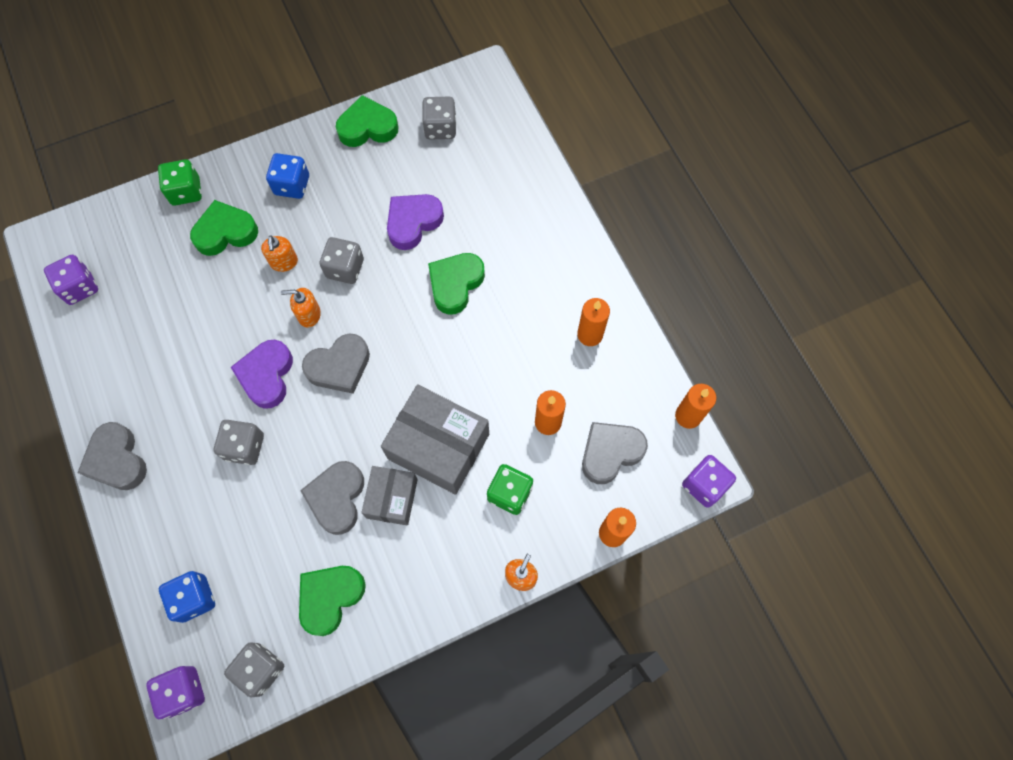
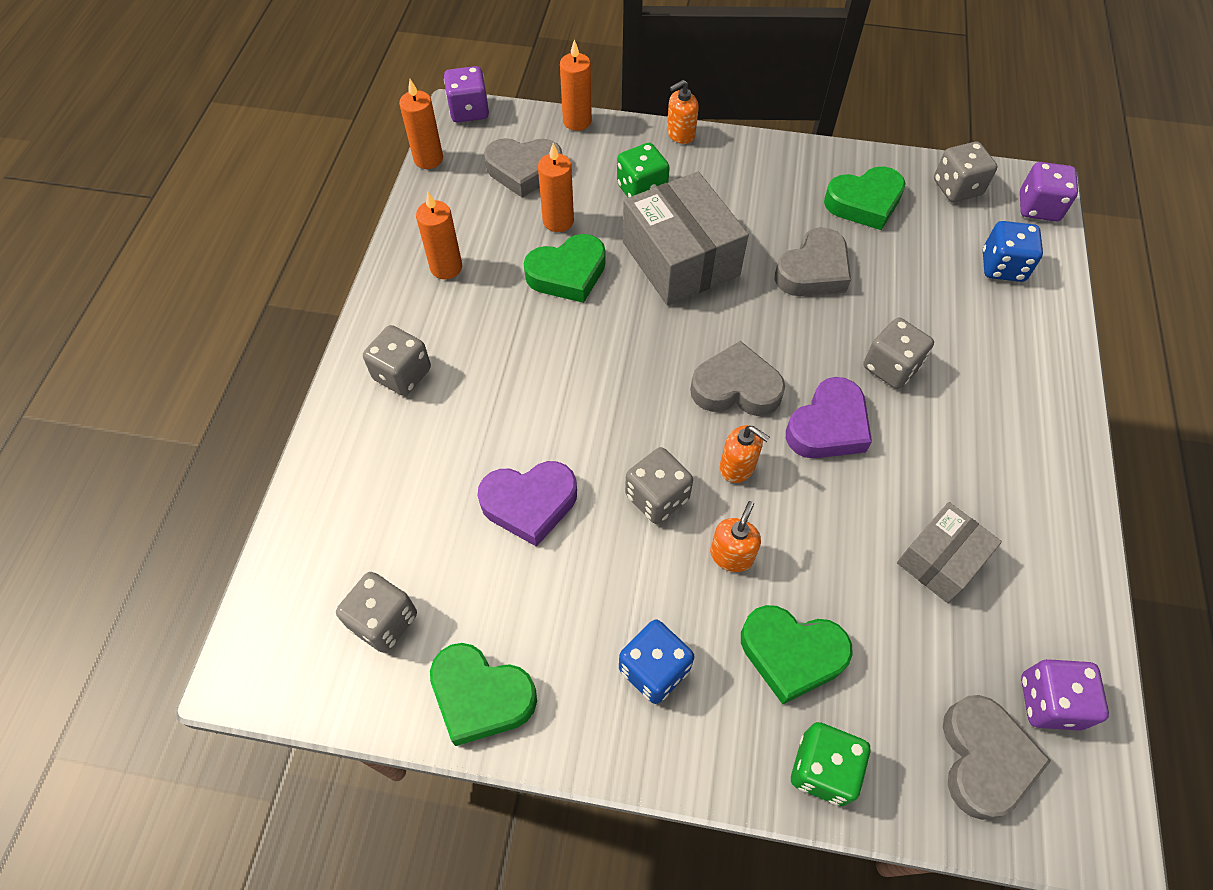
camera: 145 degrees left, 10 degrees down
grey heart [78,422,147,490] -> grey heart moved to [943,695,1051,820]
grey box [361,466,418,525] -> grey box moved to [897,502,1002,603]
green heart [428,253,485,315] -> green heart moved to [524,234,606,303]
none -> grey dice [363,325,431,396]

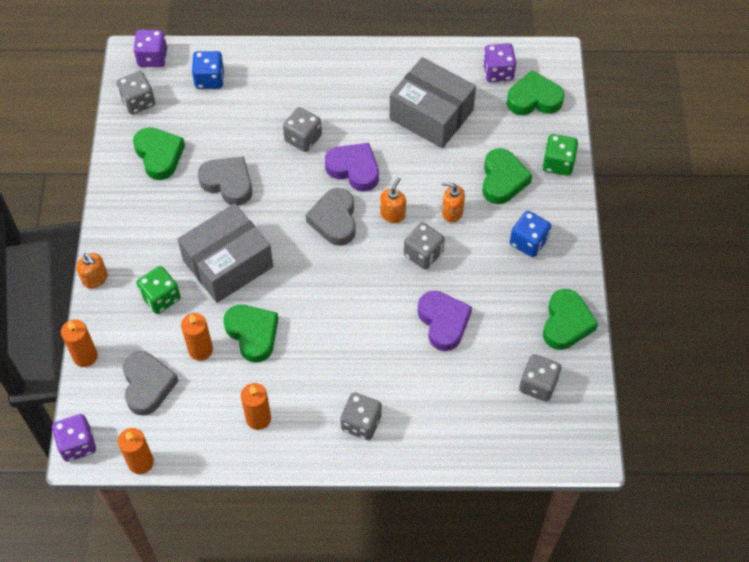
camera: 100 degrees left, 0 degrees up
grey box [897,502,1002,603] -> grey box [390,57,476,148], size x1.69
grey heart [943,695,1051,820] -> green heart [507,70,564,115]

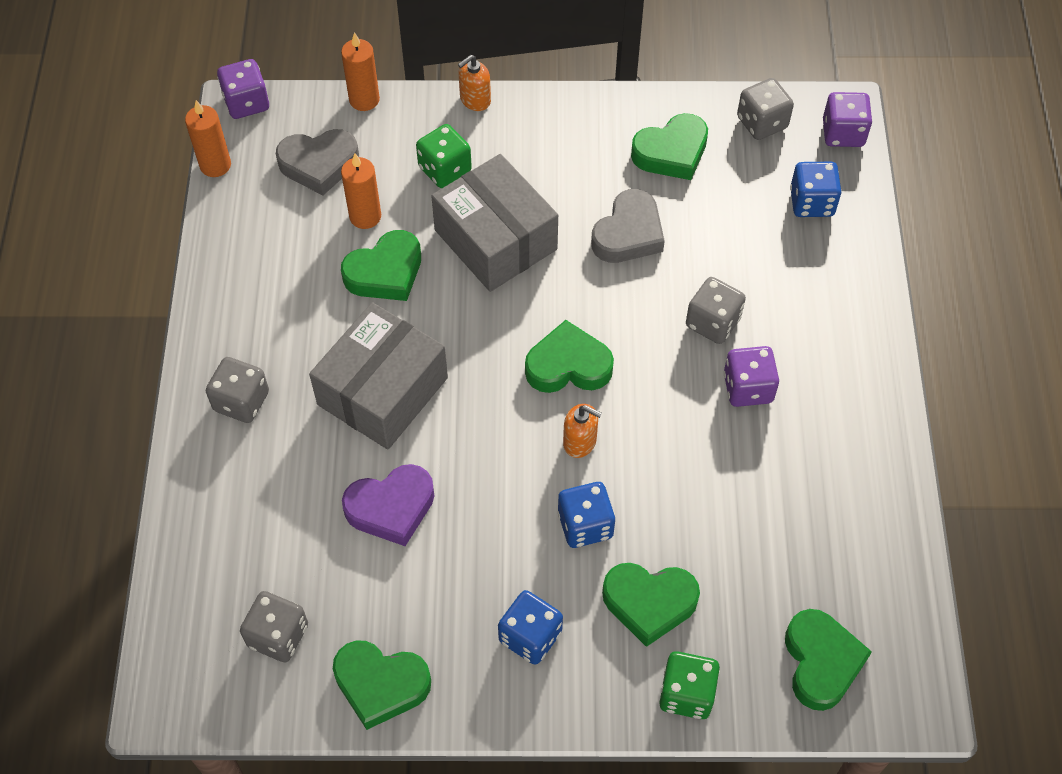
camera: 90 degrees right, 0 degrees up
orange candle [241,383,271,430] -> none
grey heart [306,188,356,246] -> green heart [525,320,614,393]
purple heart [325,143,379,192] -> none
grey box [390,57,476,148] -> grey box moved to [309,302,448,449]
grey dice [404,222,445,270] -> none
orange soap dispenser [442,182,465,223] -> blue dice [558,482,615,548]
purple dice [483,43,516,82] -> purple dice moved to [724,346,779,407]

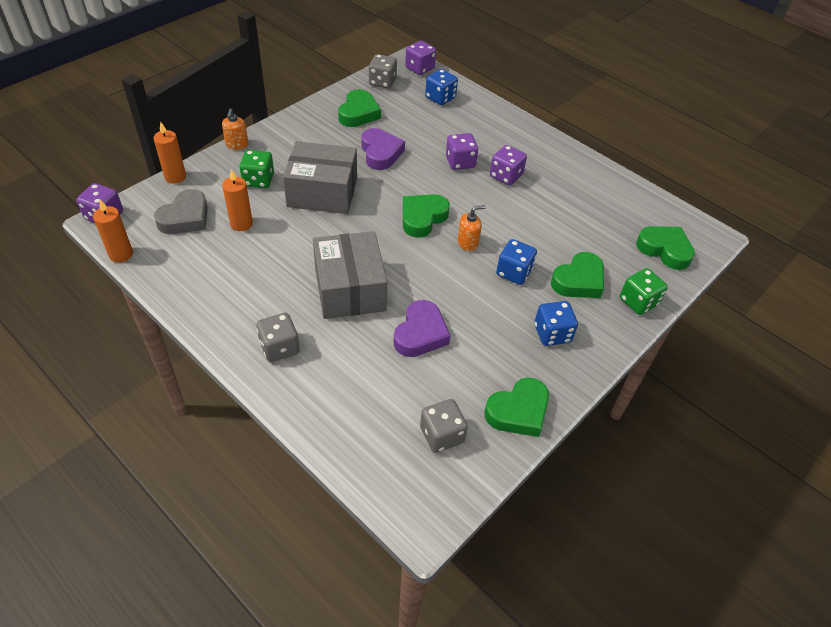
camera: 50 degrees left, 10 degrees down
green heart [341,230,421,301] -> none
grey heart [591,189,665,263] -> purple heart [361,128,405,170]
grey dice [686,277,746,344] -> purple dice [446,133,478,170]

